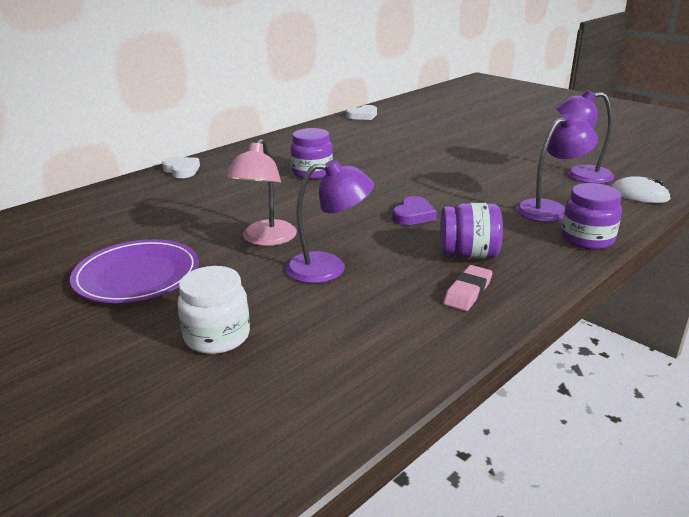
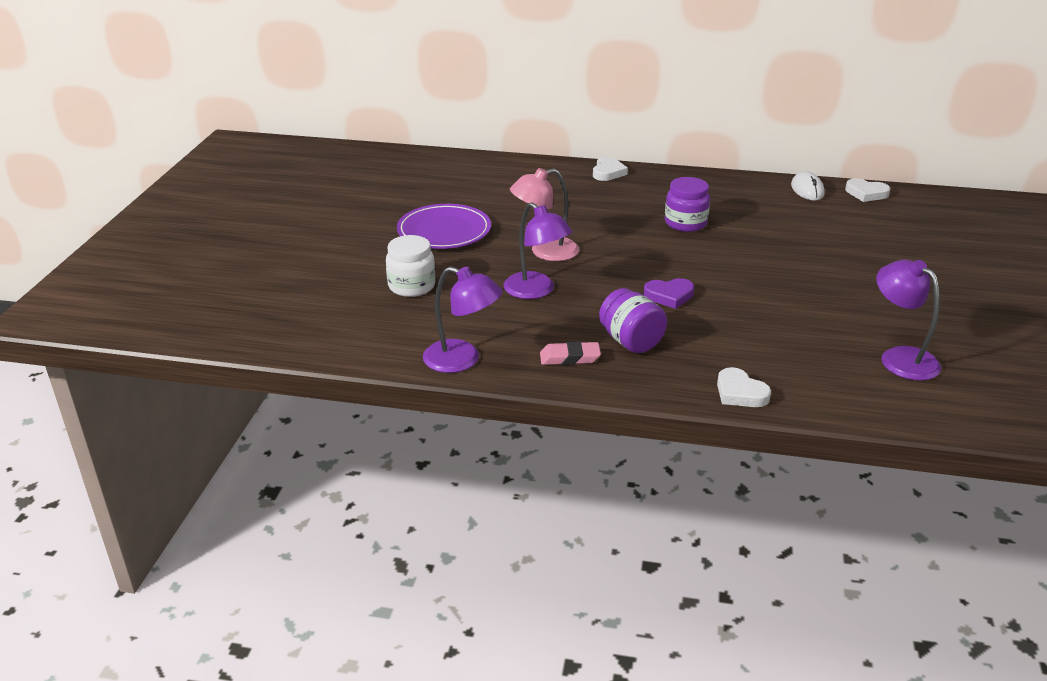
camera: 55 degrees right, 5 degrees up
purple lamp [516,113,598,222] -> purple lamp moved to [423,266,503,373]
purple jar [561,183,622,250] -> white heart [717,367,771,407]
white mouse [611,176,671,203] -> white mouse moved to [791,171,825,201]

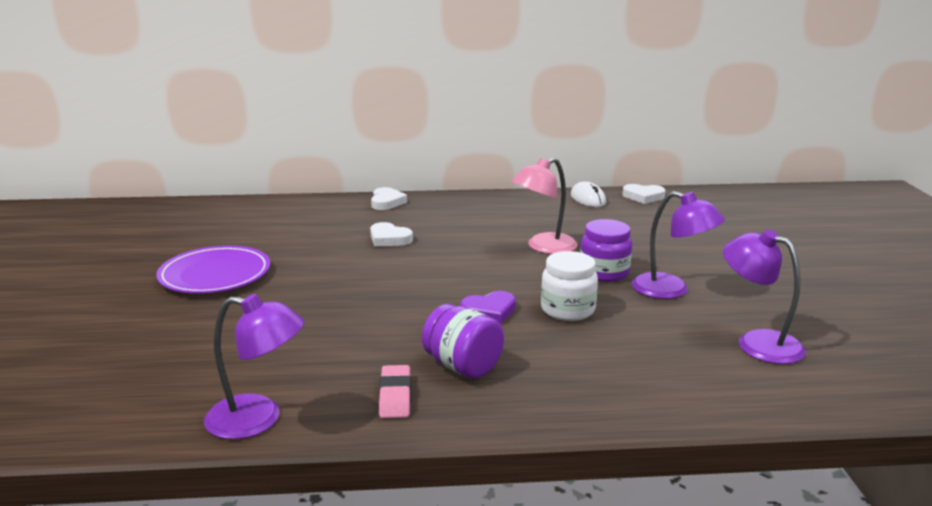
camera: 15 degrees left, 10 degrees down
white jar [386,235,435,297] -> white jar moved to [541,251,598,321]
purple lamp [504,202,573,299] -> purple lamp moved to [632,191,725,299]
pink lamp [510,168,579,261] -> pink lamp moved to [512,158,578,254]
pink eraser [540,341,601,365] -> pink eraser turned 75 degrees counterclockwise [379,365,411,418]
purple jar [665,177,710,232] -> purple jar moved to [580,219,632,282]
white heart [717,367,771,407] -> white heart moved to [370,222,413,247]

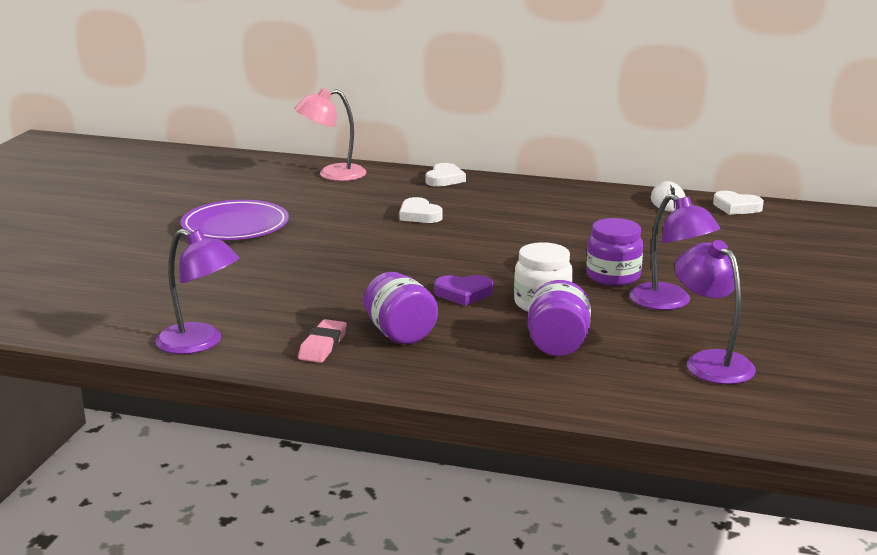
camera: 20 degrees right, 0 degrees up
pink lamp [512,158,578,254] -> pink lamp moved to [294,88,367,181]
none -> purple jar [528,280,591,356]

